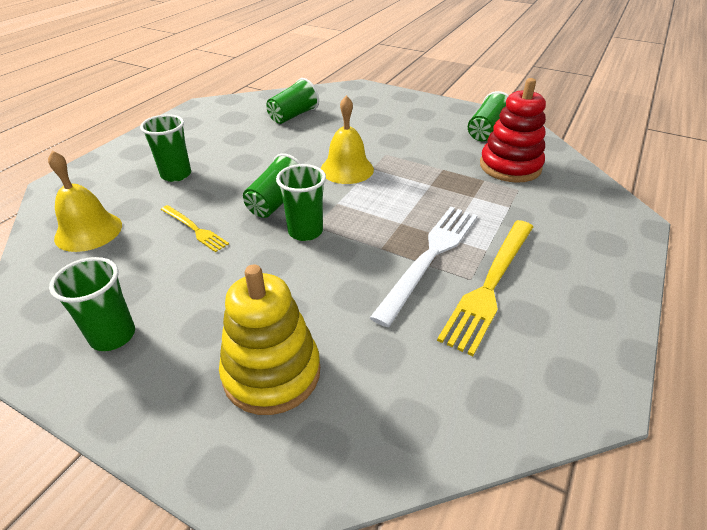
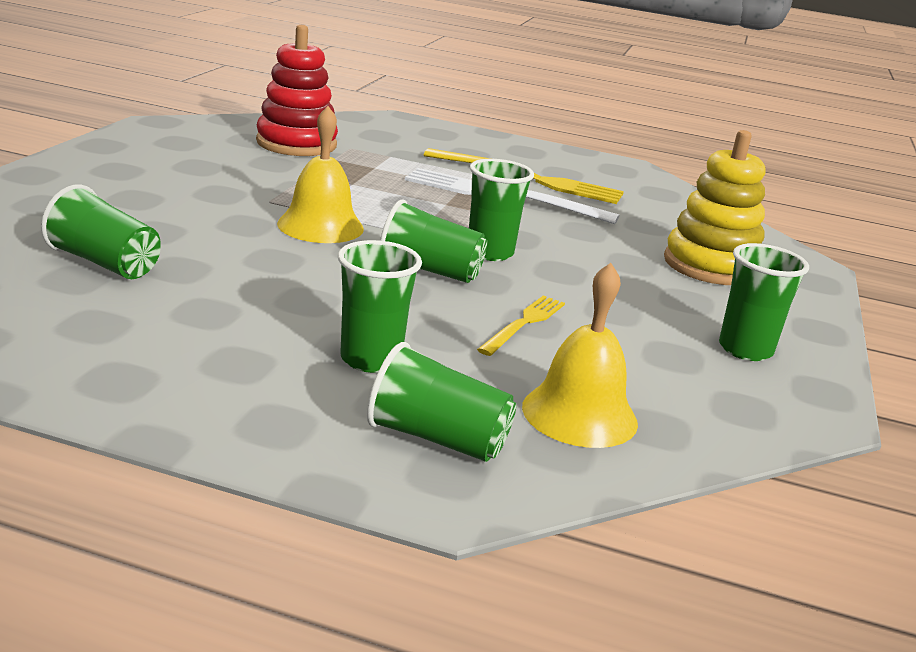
camera: 105 degrees left, 15 degrees down
green cup [468,91,509,141] -> green cup moved to [367,342,516,462]

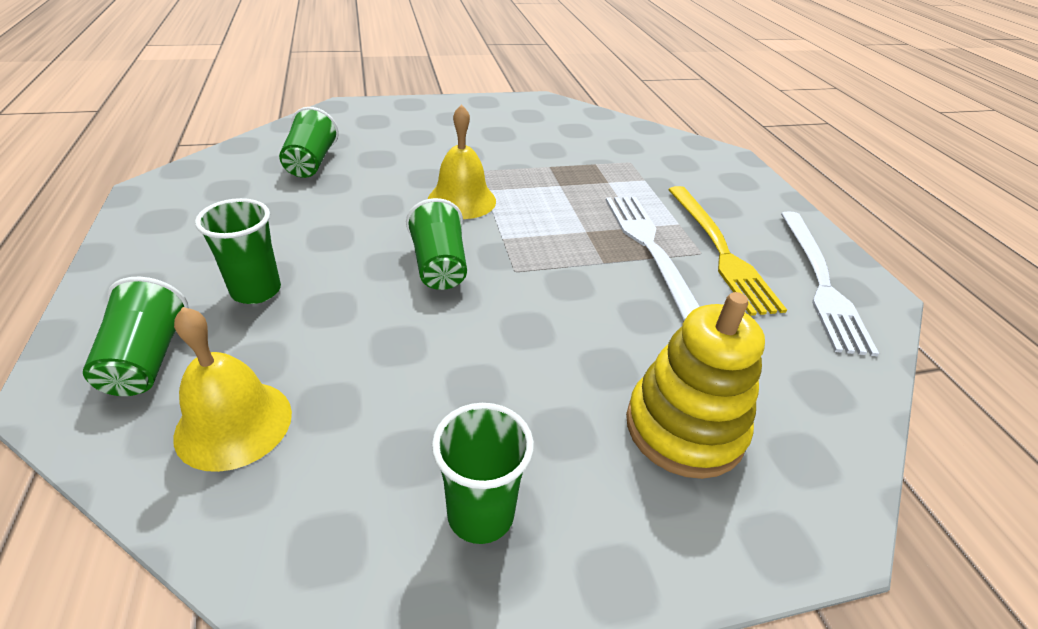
camera: 60 degrees right, 15 degrees up
red stacking toy [256,25,338,156] -> none
green cup [469,159,534,261] -> none
yellow fork [477,295,565,356] -> none
none -> white fork [781,211,879,356]

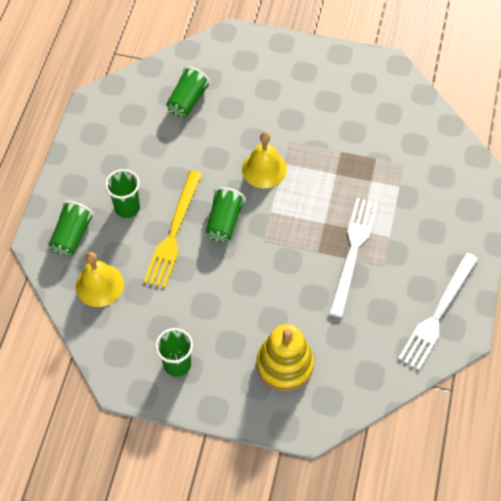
camera: 30 degrees right, 20 degrees up
yellow fork [668,186,787,316] -> yellow fork moved to [144,170,202,288]

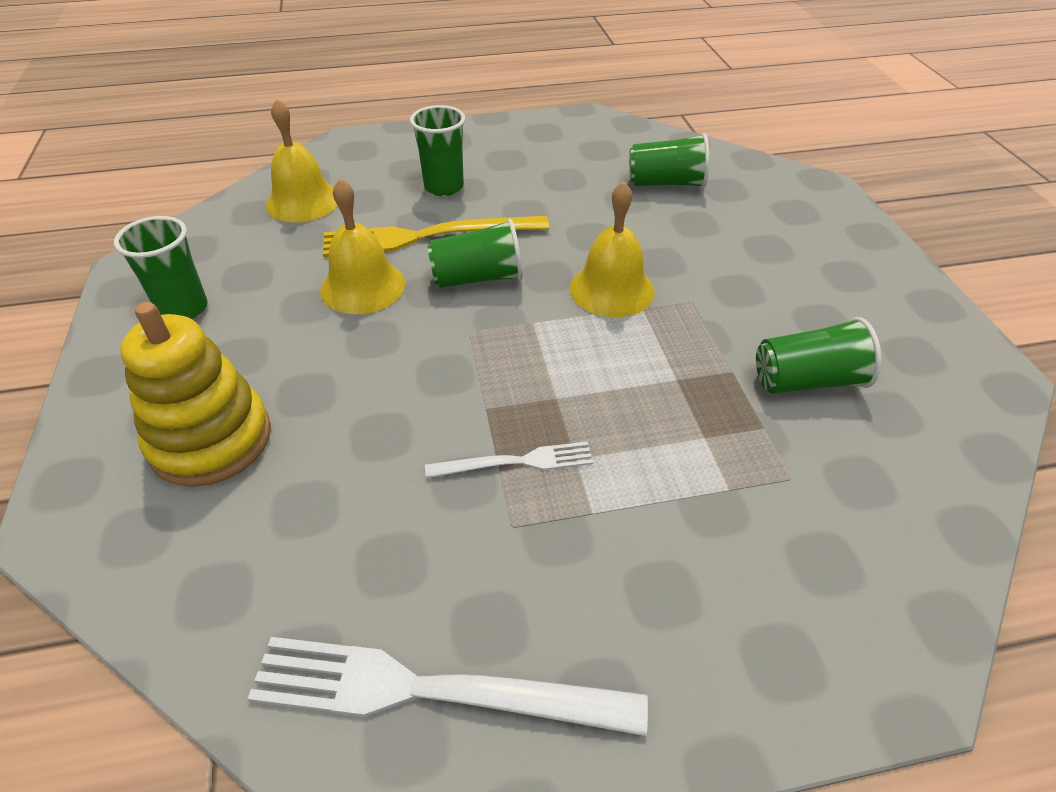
camera: 65 degrees right, 15 degrees down
green cup [49,201,94,256] -> green cup moved to [756,317,881,394]
white fork [329,198,378,318] -> white fork [425,441,593,478], size x0.54
none -> yellow bell [320,178,405,314]

